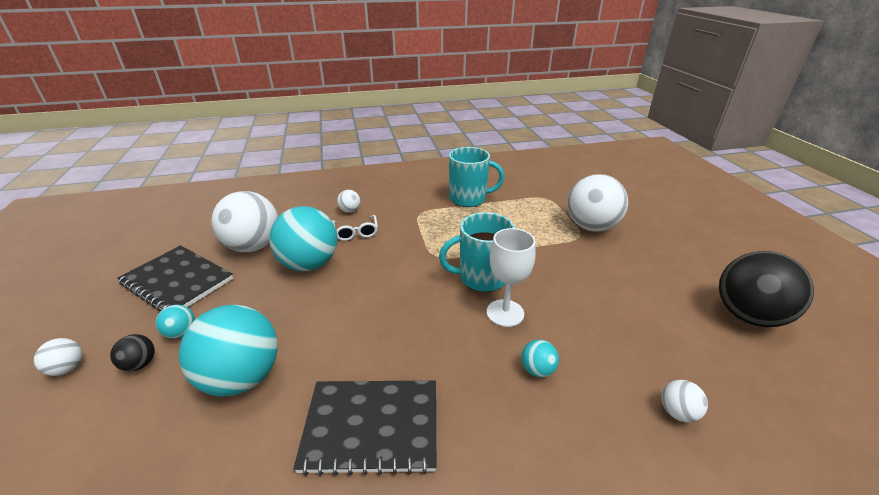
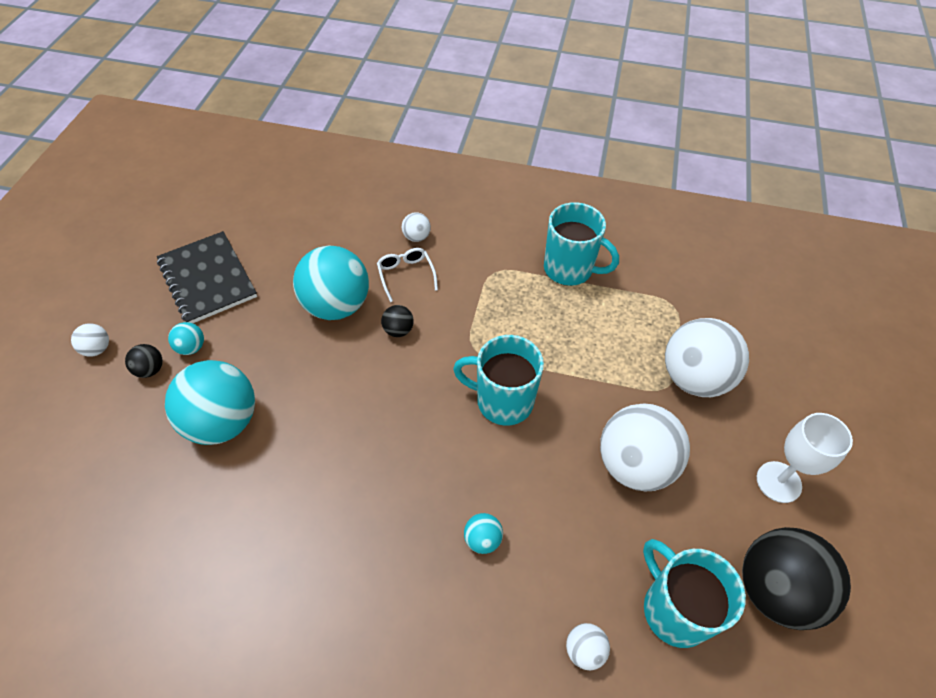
camera: 25 degrees right, 20 degrees up
white ball [211,191,278,252] -> white ball moved to [600,403,690,492]
black notebook [293,380,436,476] -> none
white glasses [332,215,378,241] -> white glasses turned 150 degrees clockwise [377,248,438,302]
white goblet [487,228,536,327] -> white goblet moved to [757,413,853,503]
none -> black ball [381,305,414,337]
none -> turquoise mug [643,539,746,648]

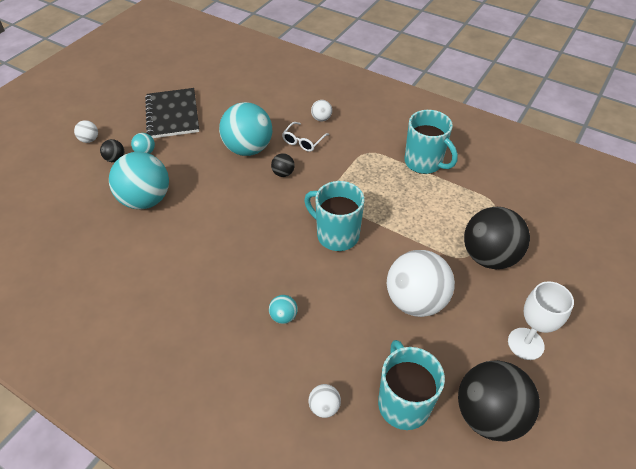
camera: 20 degrees right, 5 degrees down
white glasses [377,248,438,302] -> white glasses turned 150 degrees counterclockwise [282,122,329,152]
white ball [665,318,749,397] -> black ball [464,207,530,269]

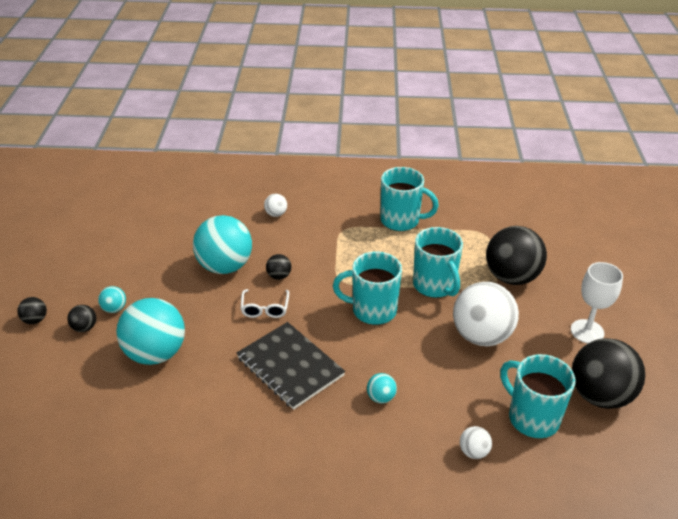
camera: 30 degrees left, 10 degrees down
white ball [74,120,98,143] -> black ball [17,297,47,324]
black notebook [145,88,199,138] -> black notebook moved to [237,322,345,410]
white glasses [282,122,329,152] -> white glasses moved to [241,289,289,318]
none -> turquoise mug [413,227,463,298]

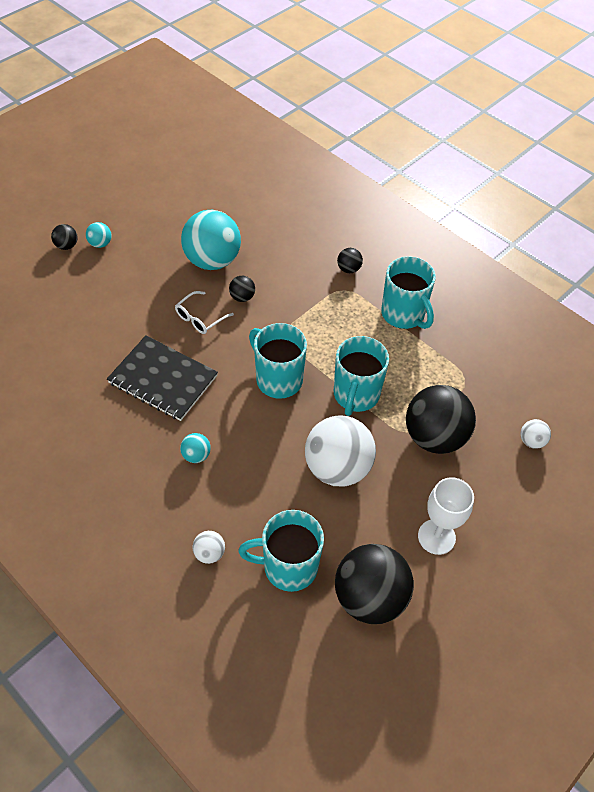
camera: 40 degrees right, 15 degrees up
black ball [17,297,47,324] -> black ball moved to [337,248,363,273]
turquoise ball [116,298,185,365] -> none
black notebook [237,322,345,410] -> black notebook turned 60 degrees counterclockwise [107,335,218,421]
white ball [264,194,287,217] -> white ball moved to [521,419,551,449]
turquoise mug [500,354,576,438] -> turquoise mug turned 90 degrees counterclockwise [238,510,324,592]

